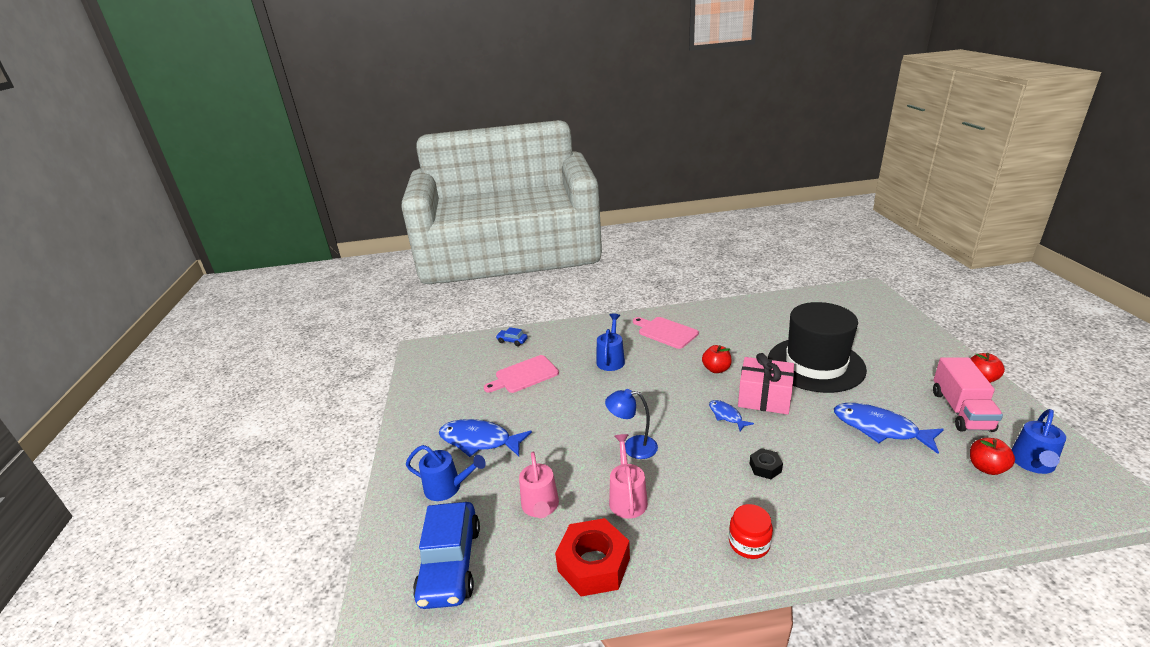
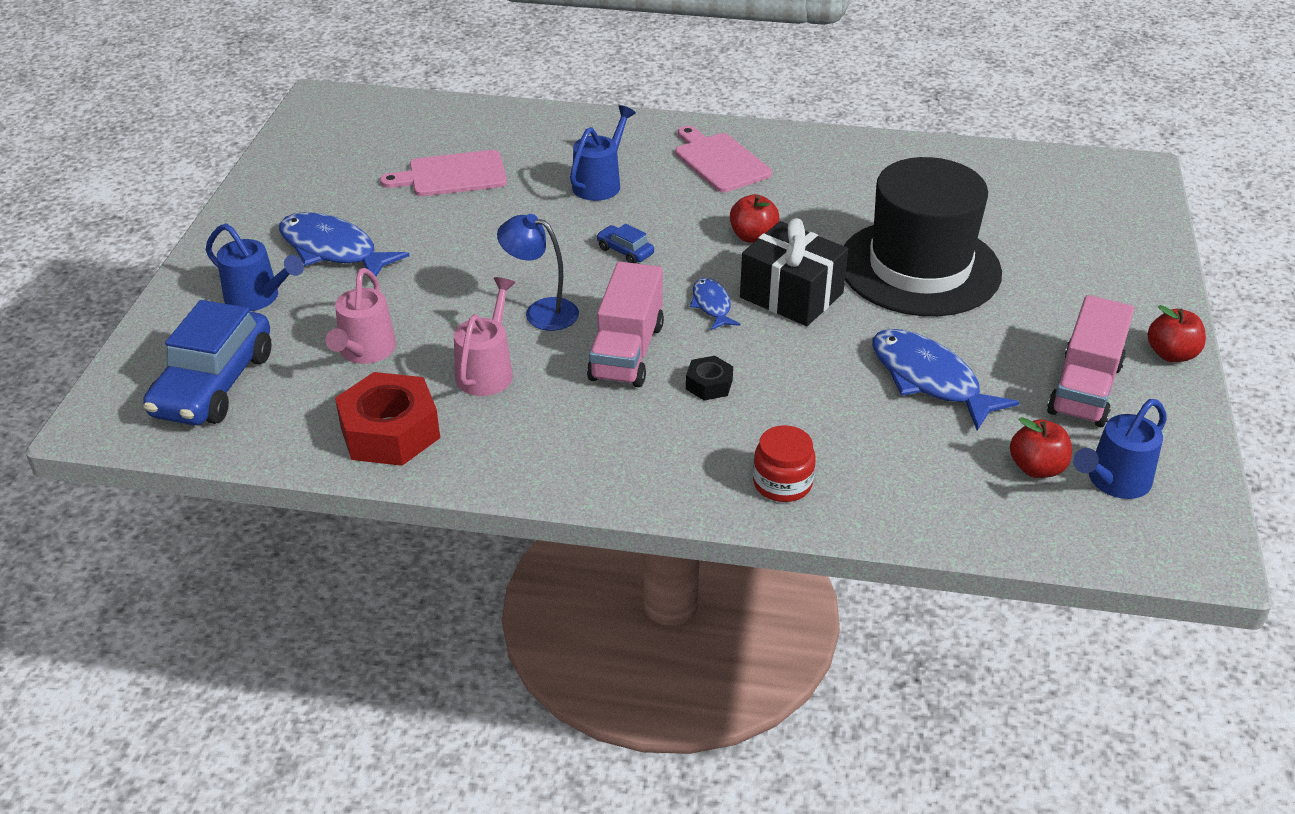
camera: 15 degrees right, 10 degrees up
blue car [496,327,528,346] -> blue car moved to [596,224,654,263]
red jar [729,504,773,559] -> red jar moved to [753,425,816,502]
pink gift [738,353,794,414] -> black gift [740,218,848,326]
none -> pink truck [587,261,664,387]

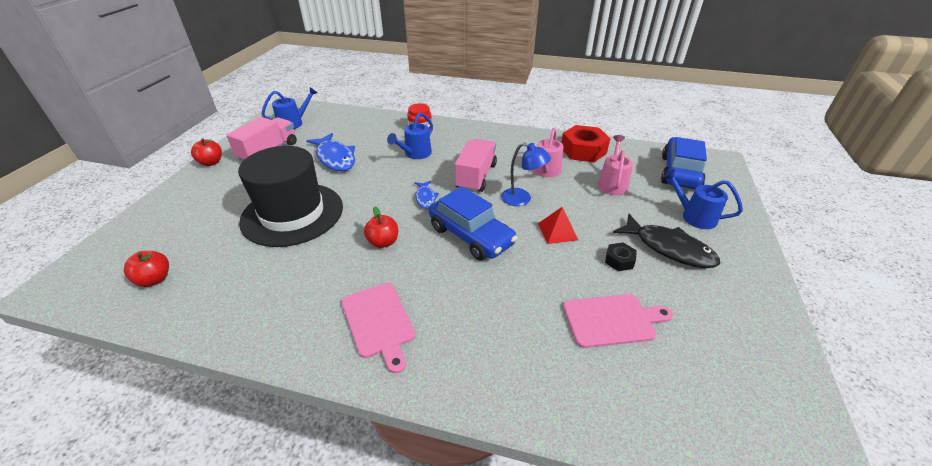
camera: 175 degrees left, 0 degrees up
blue fish [279,212,410,282] -> black fish [613,214,720,268]
blue watering can [570,105,636,201] -> blue watering can moved to [387,112,433,159]
blue car [596,224,654,263] -> blue car [429,187,518,261], size x2.33
black nut [686,356,733,401] -> black nut moved to [605,243,637,271]
black gift [740,218,848,326] -> none
red apple [1010,417,1072,478] -> red apple moved to [124,251,169,287]
none -> red pyramid [538,207,578,244]

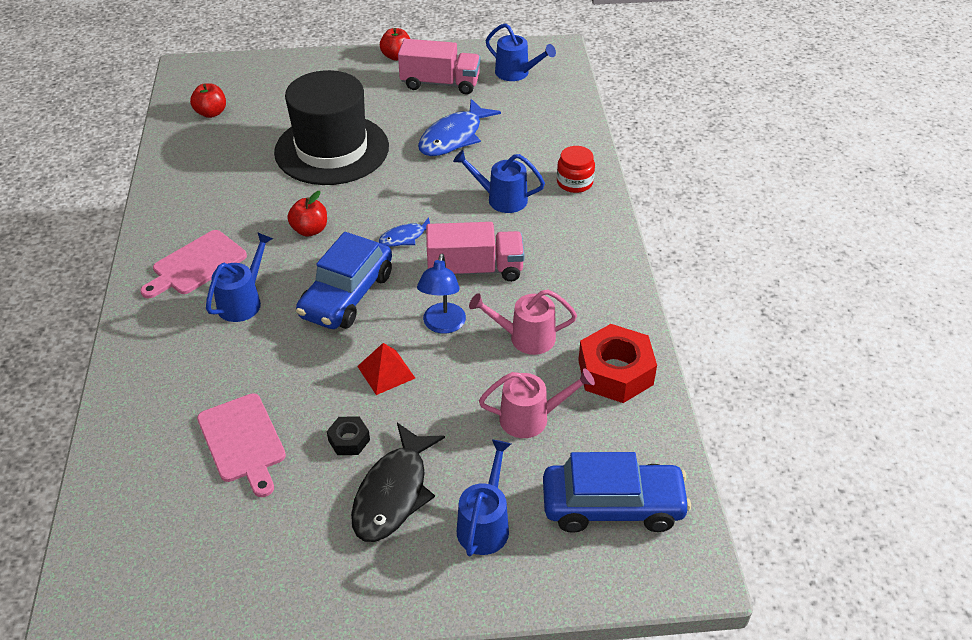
camera: 70 degrees right, 5 degrees up
none -> blue watering can [206,232,273,322]

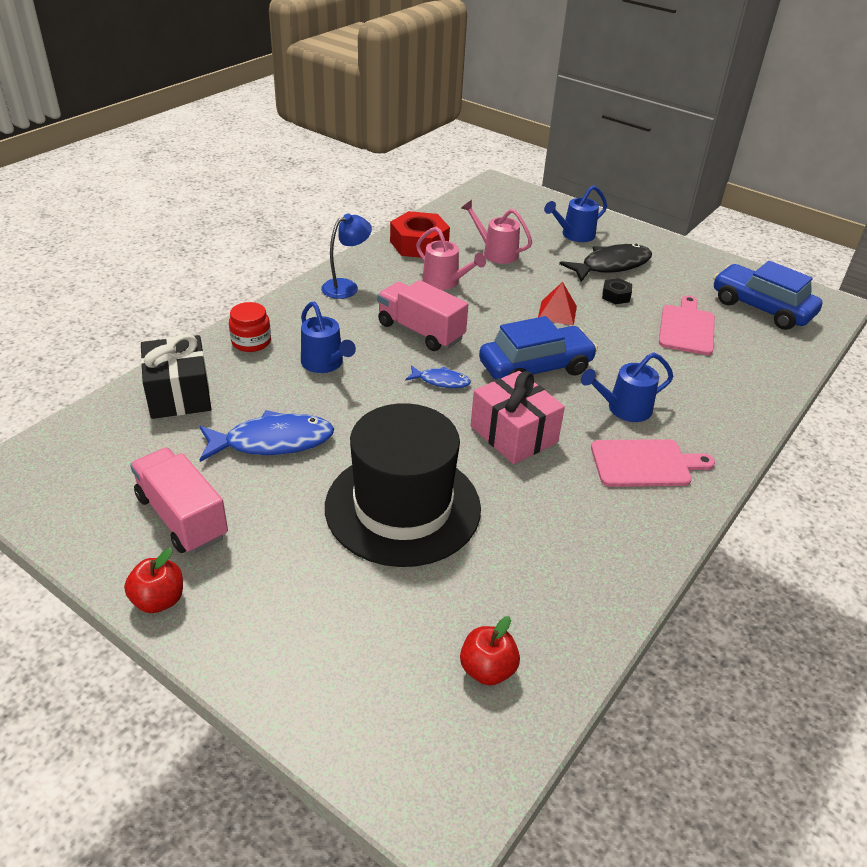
camera: 140 degrees left, 5 degrees down
red apple [287,191,327,237] -> pink gift [470,371,565,464]
blue lamp [417,254,466,334] -> blue lamp moved to [321,213,372,299]
blue watering can [486,23,556,81] -> none
blue car [543,452,691,533] -> blue car moved to [713,261,822,330]
none -> black gift [141,334,211,419]

